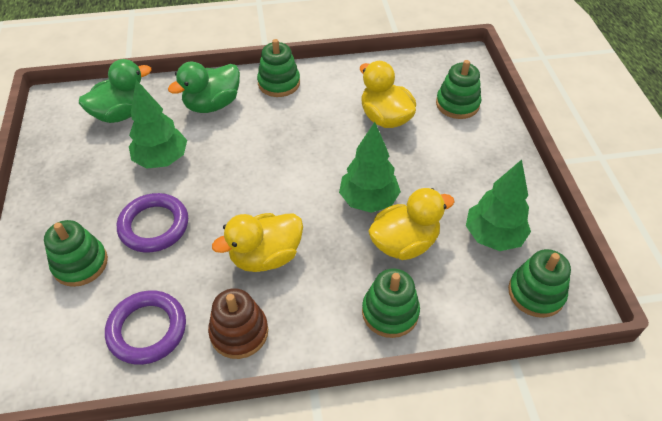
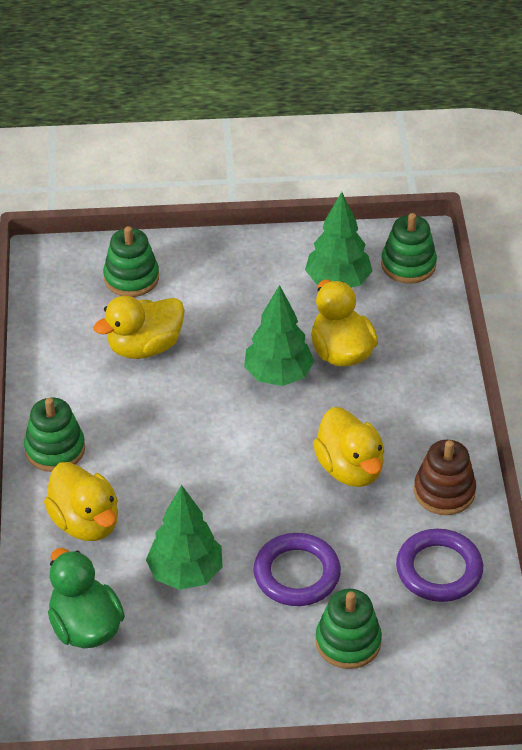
camera: 85 degrees left, 5 degrees down
green duck [168,62,240,113] -> yellow duck [44,462,118,541]
green stacking toy [362,268,420,338] -> none

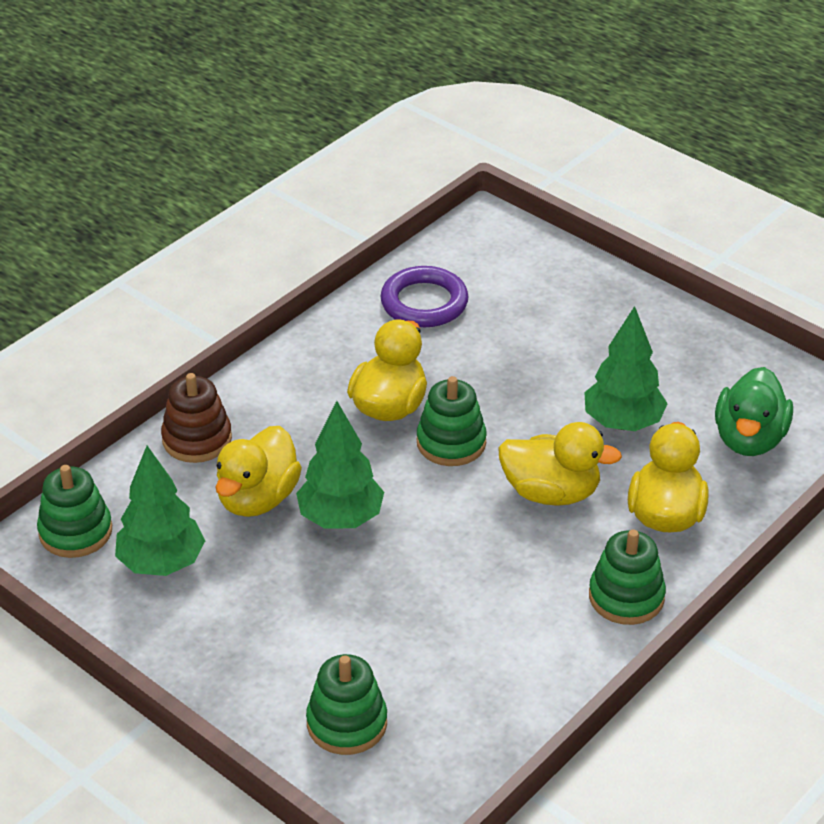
camera: 135 degrees left, 5 degrees down
yellow duck [93,296,185,359] -> yellow duck moved to [498,422,622,506]
purple ring [254,533,341,606] -> none
green stacking toy [316,589,382,669] -> green stacking toy moved to [417,376,487,466]
brown stacking toy [414,440,476,515] -> brown stacking toy moved to [161,373,232,463]

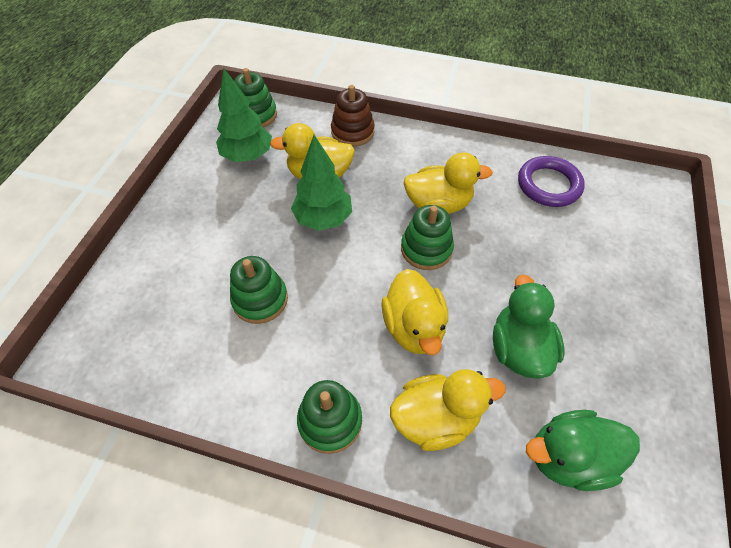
camera: 65 degrees right, 15 degrees up
green stacking toy [306,654,387,755] -> green stacking toy moved to [230,256,288,324]
green tree [584,306,668,431] -> green duck [493,274,564,379]

